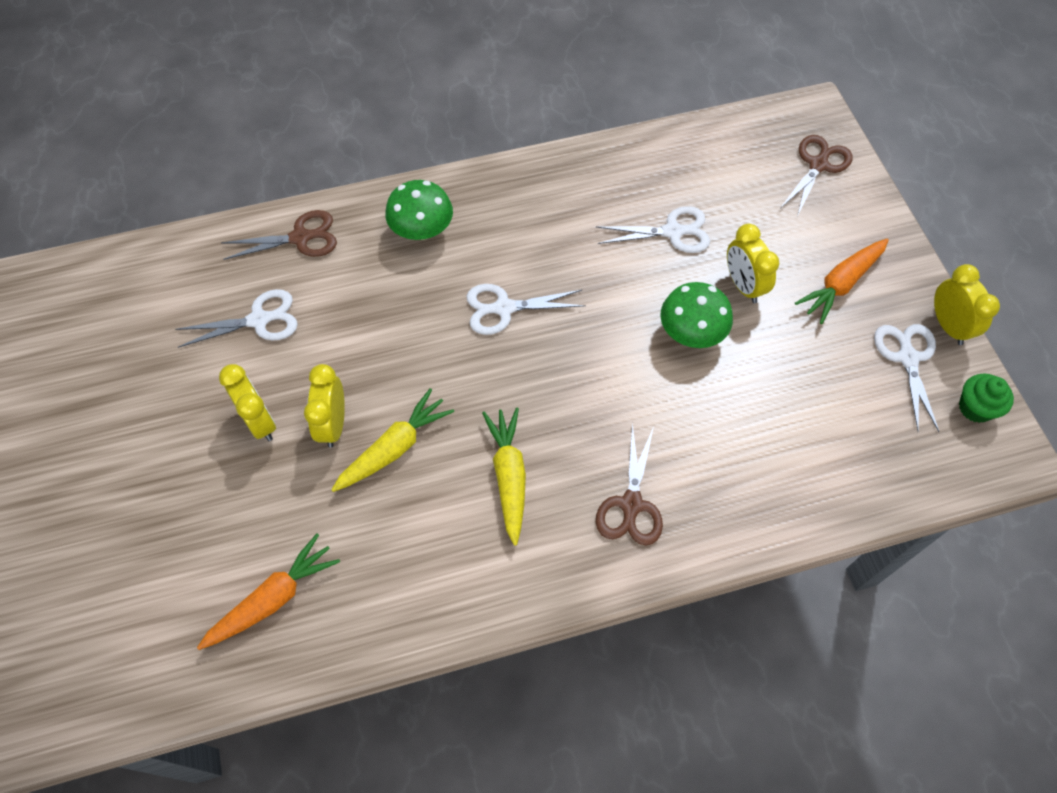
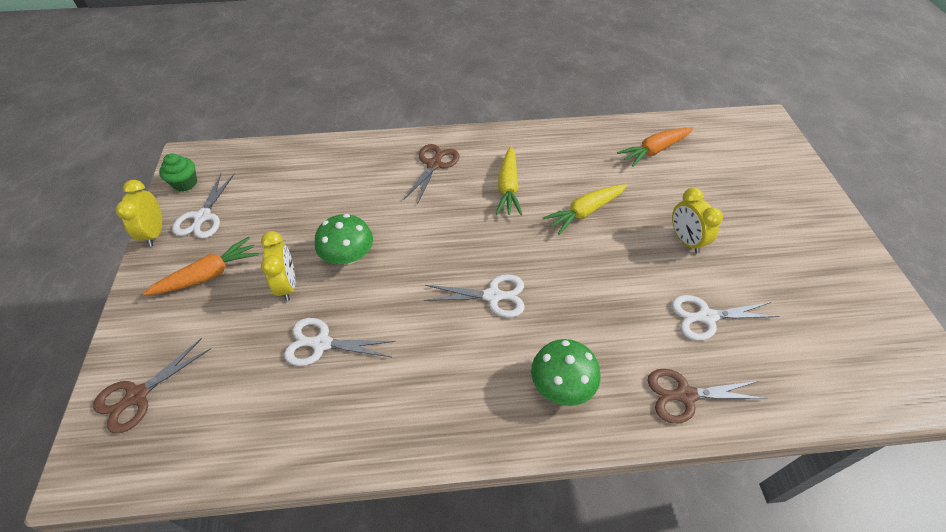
camera: 170 degrees left, 10 degrees down
yellow clock [304,364,345,448] -> none

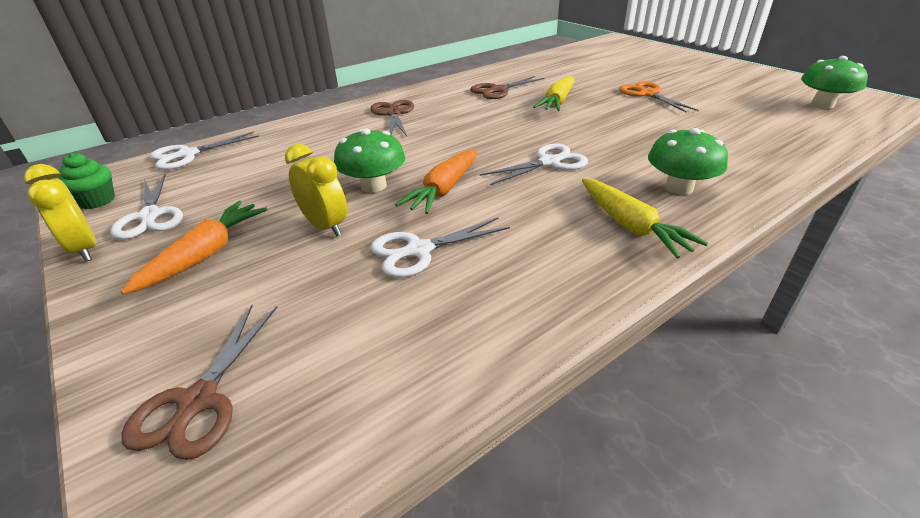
camera: 30 degrees left, 15 degrees down
yellow carrot [496,146,522,215] -> yellow carrot moved to [582,178,708,259]
orange carrot [617,127,693,167] -> orange carrot moved to [395,149,477,214]
brown scissors [647,369,768,423] -> brown scissors moved to [470,76,544,99]
yellow clock [672,188,723,254] -> orange scissors [619,81,699,113]
white scissors [672,295,780,340] -> white scissors moved to [150,132,259,170]
none -> green mushroom [801,56,868,108]

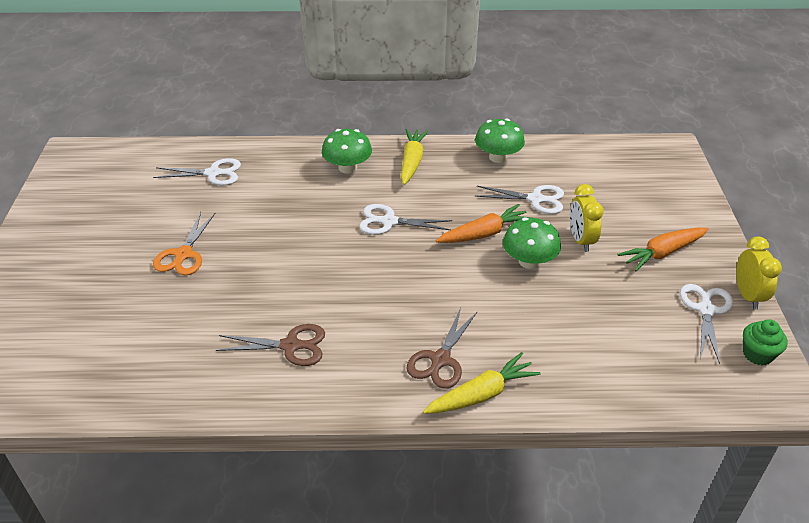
camera: 145 degrees left, 5 degrees up
brown scissors [122,305,278,460] -> none
white scissors [150,132,259,170] -> white scissors moved to [153,158,241,185]
yellow carrot [533,76,575,111] -> yellow carrot moved to [423,352,541,414]
green mushroom [801,56,868,108] -> green mushroom moved to [475,118,525,163]

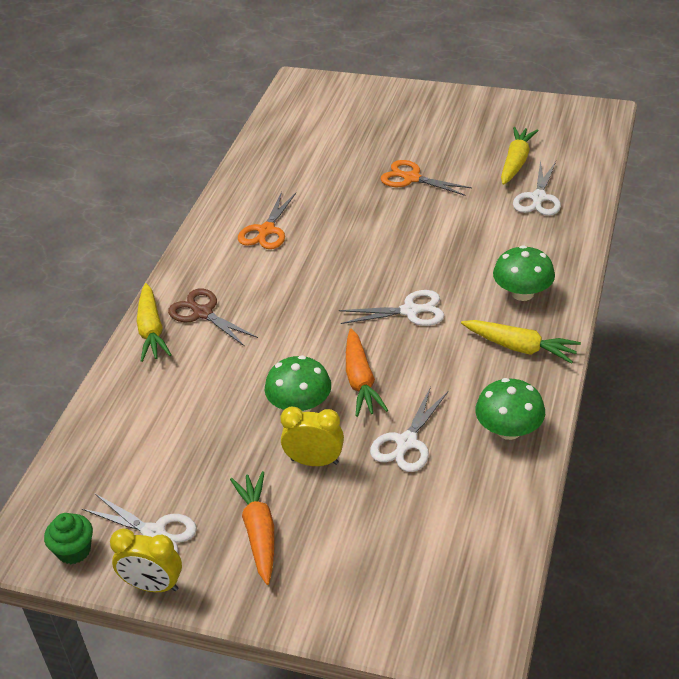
camera: 110 degrees right, 0 degrees up
brown scissors [216,324,325,366] -> orange scissors [238,191,296,249]
white scissors [359,204,452,235] -> white scissors turned 60 degrees clockwise [339,290,444,326]
none -> yellow carrot [501,127,539,185]

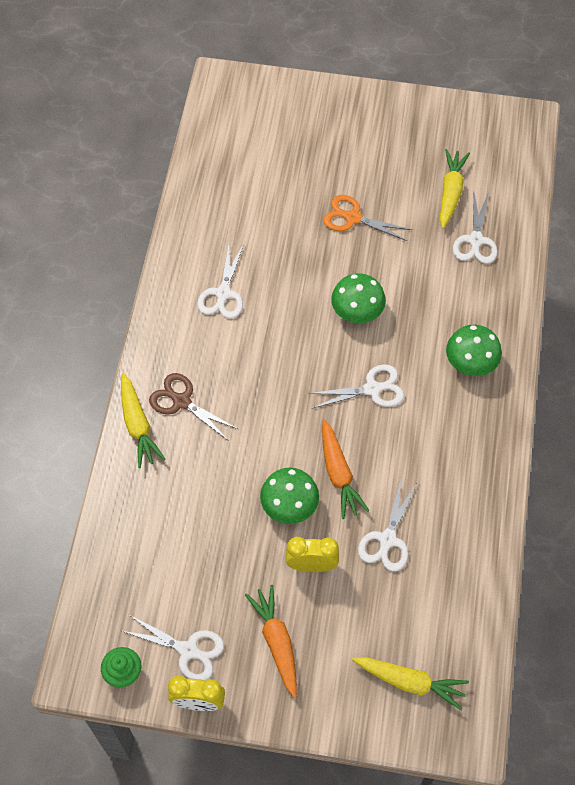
camera: 10 degrees left, 20 degrees up
orange scissors [238,191,296,249] -> white scissors [197,244,244,319]
yellow carrot [461,320,581,364] -> yellow carrot moved to [352,657,469,710]
green mushroom [475,378,545,440] -> green mushroom moved to [331,273,386,323]

